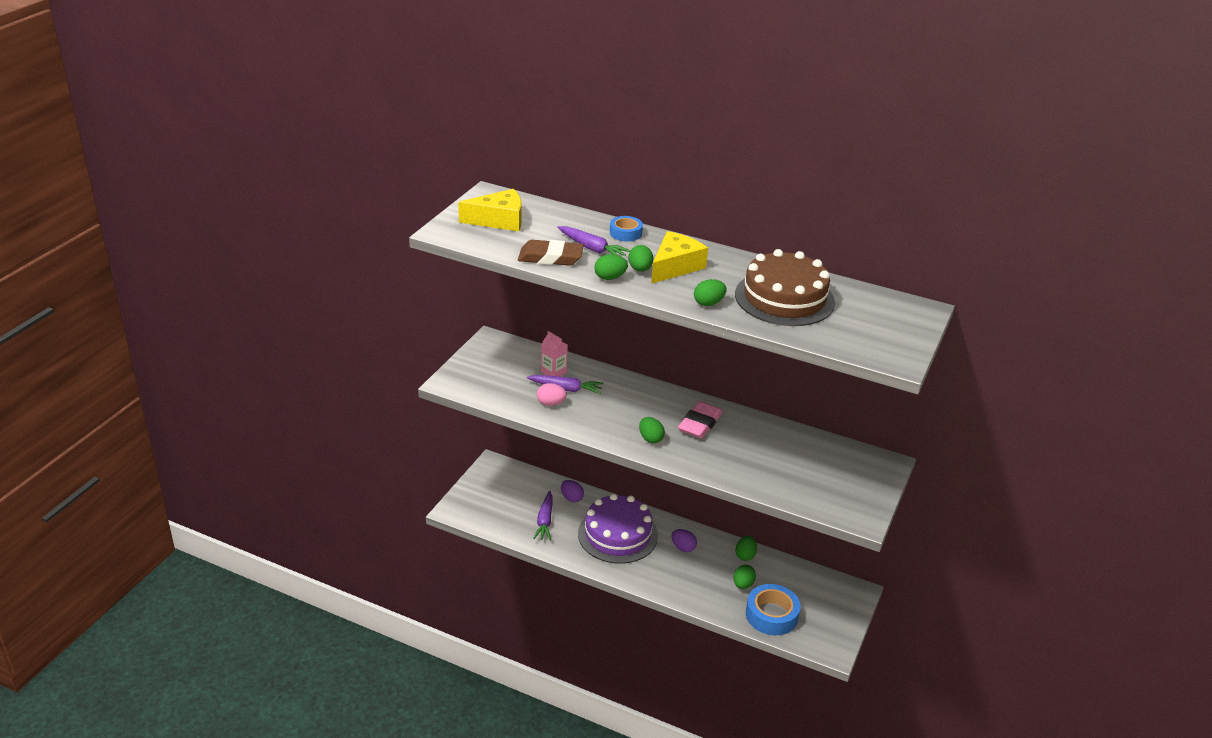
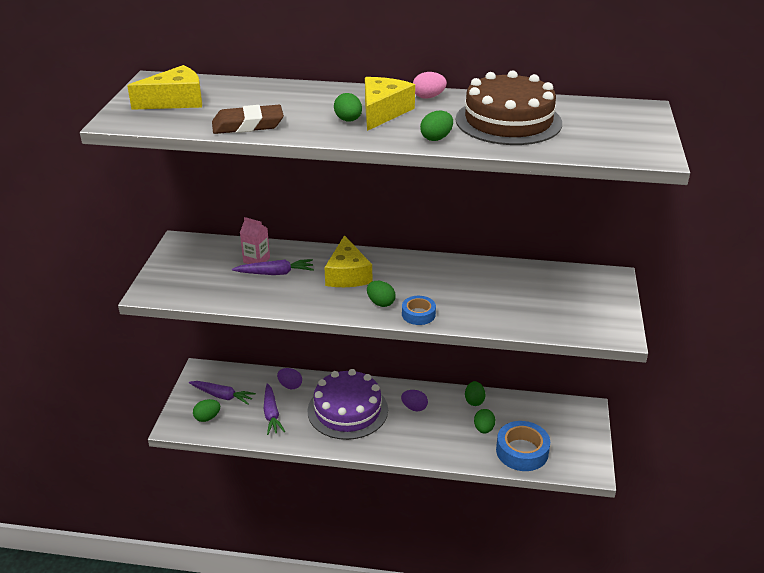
camera: 15 degrees left, 0 degrees up
pink egg [537,383,567,406] -> pink egg moved to [413,72,447,99]
purple carrot [557,226,631,256] -> purple carrot moved to [189,381,256,405]
green egg [594,254,628,280] -> green egg moved to [193,399,220,422]
blue tape [610,216,643,241] -> blue tape moved to [402,296,436,325]
pink eraser [678,401,723,438] -> none
none -> yellow cheese [325,235,372,287]

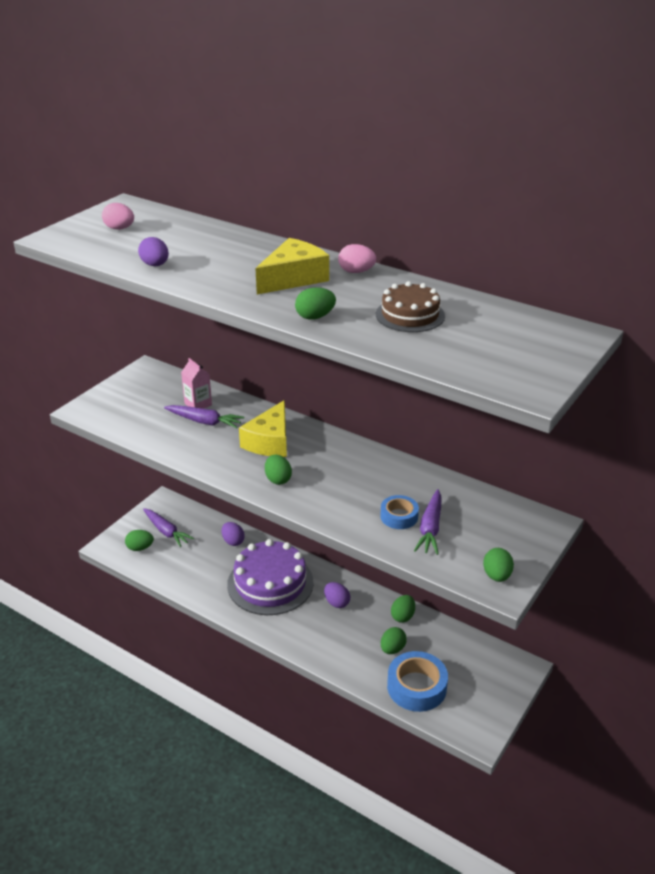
camera: 25 degrees right, 0 degrees up
yellow cheese [127,65,202,110] -> pink egg [102,203,134,230]
brown eraser [212,105,284,134] -> purple egg [138,237,169,266]
purple carrot [264,383,285,435] -> purple carrot moved to [414,489,442,555]
green egg [334,93,362,122] -> green egg moved to [483,548,514,582]
blue tape [402,296,436,325] -> blue tape moved to [380,495,419,529]
brown cake [456,70,562,145] -> brown cake [376,281,445,332], size x0.57

